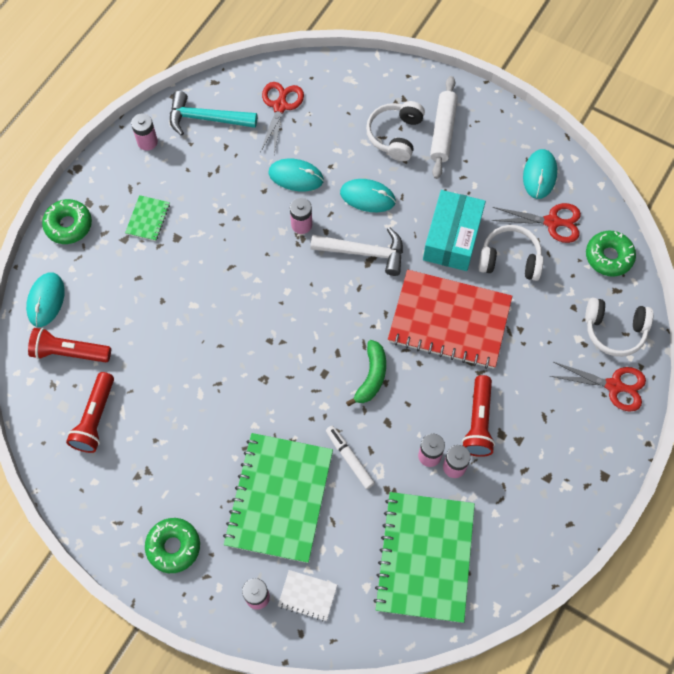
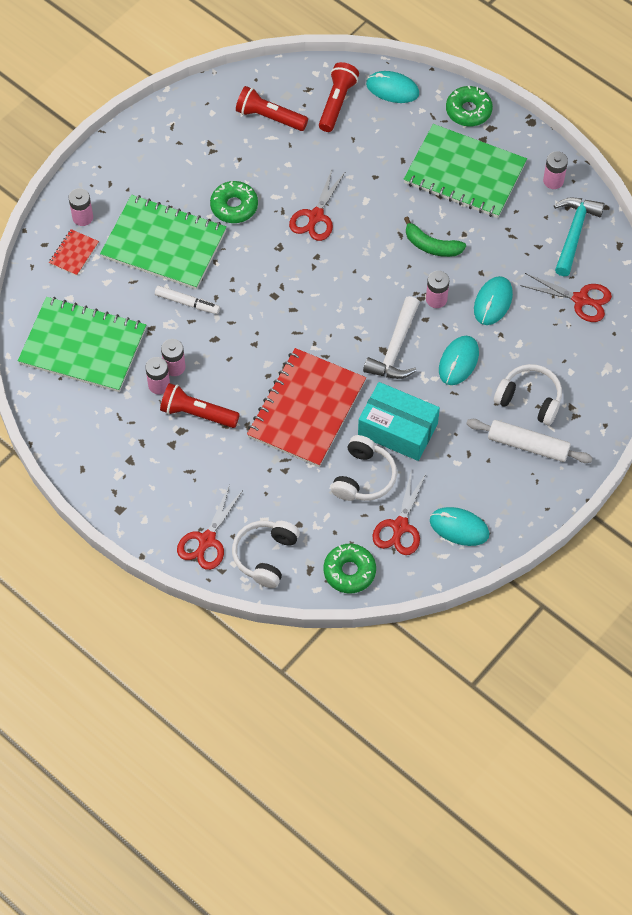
camera: 100 degrees right, 5 degrees down
green notebook [125,195,170,241] -> green notebook [404,124,527,218], size x2.36
green donut [145,518,200,573] -> green donut moved to [210,181,258,223]
white notebook [278,570,337,622] -> red notebook [49,229,99,276]
white marker [326,426,375,489] -> white marker turned 45 degrees clockwise [155,286,220,314]
green banana [346,340,386,406] -> green banana moved to [404,216,466,257]
none -> red scissors [289,170,346,241]

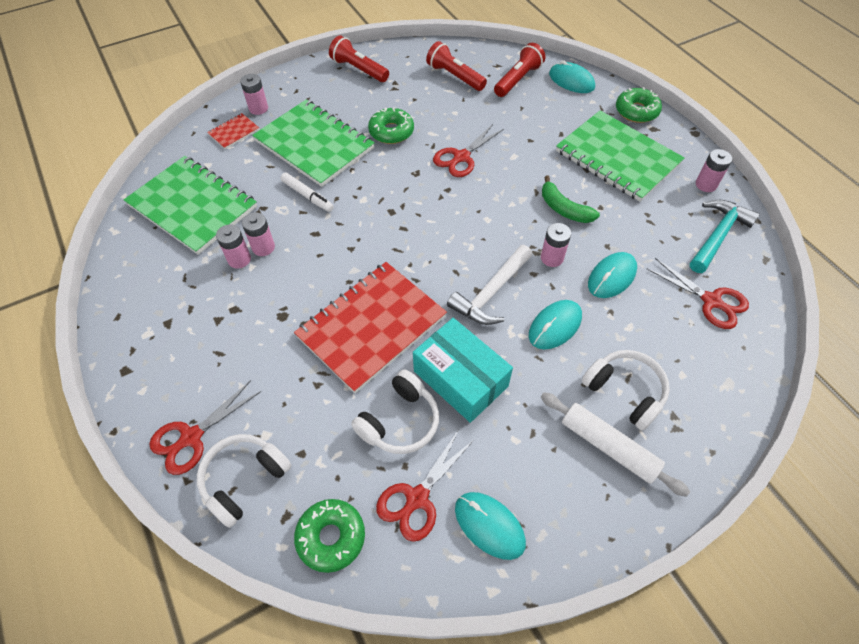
camera: 20 degrees right, 5 degrees down
red flashlight [160,383,240,428] -> red flashlight moved to [329,35,389,82]

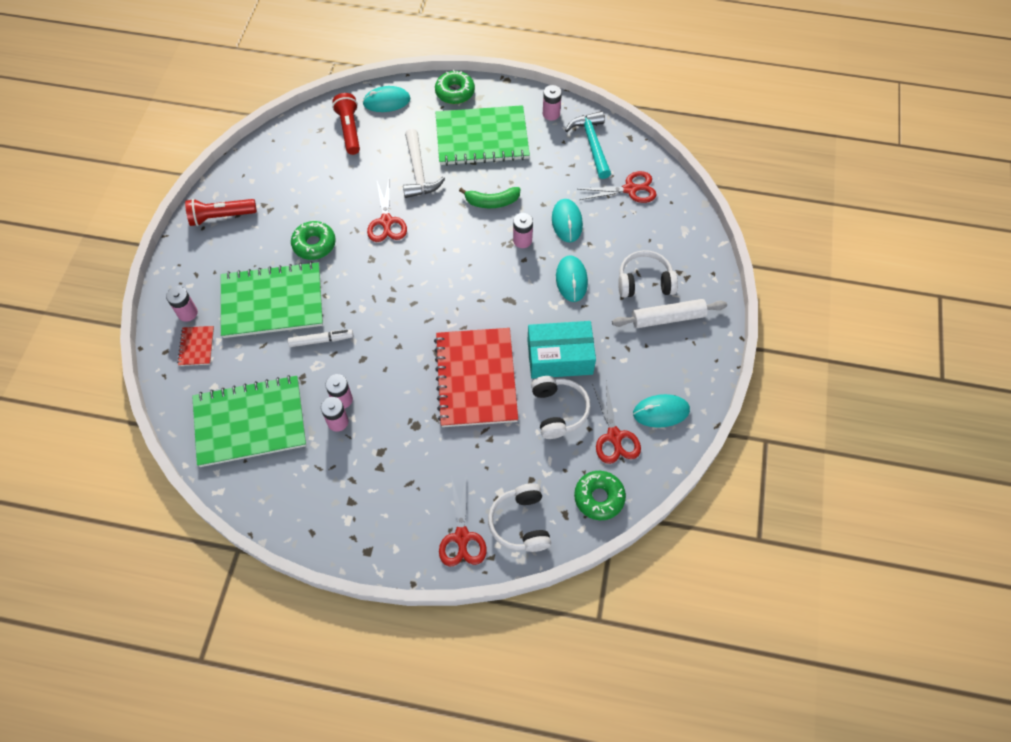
camera: 50 degrees left, 5 degrees up
red flashlight [426,41,487,91] -> none
white hammer [447,245,533,325] -> white hammer moved to [403,129,445,198]

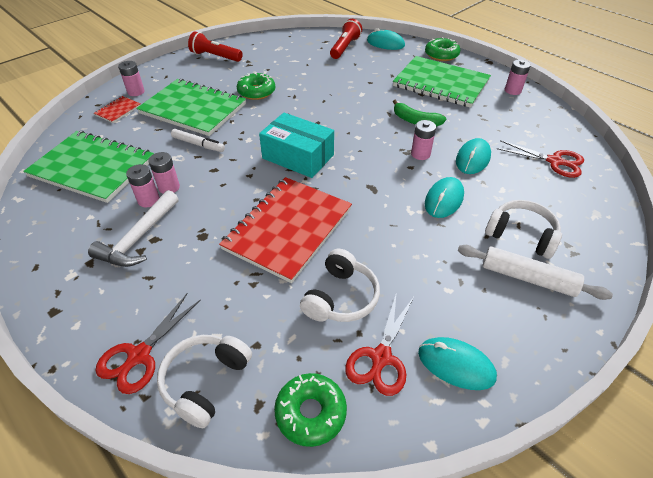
camera: 35 degrees right, 15 degrees down
red scissors [367,179,407,242] -> none
white hammer [403,129,445,198] -> white hammer moved to [88,190,179,267]
turquoise box [527,321,596,379] -> turquoise box moved to [259,113,334,178]
turquoise hammer [565,111,611,179] -> none

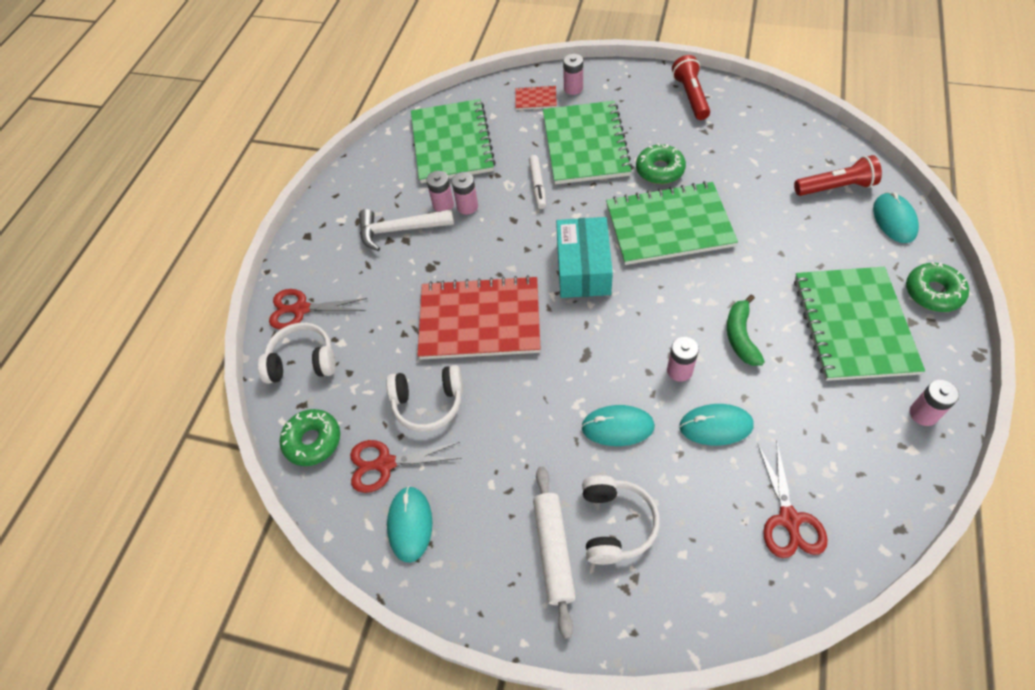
camera: 65 degrees right, 10 degrees up
none -> green notebook [606,181,738,265]

